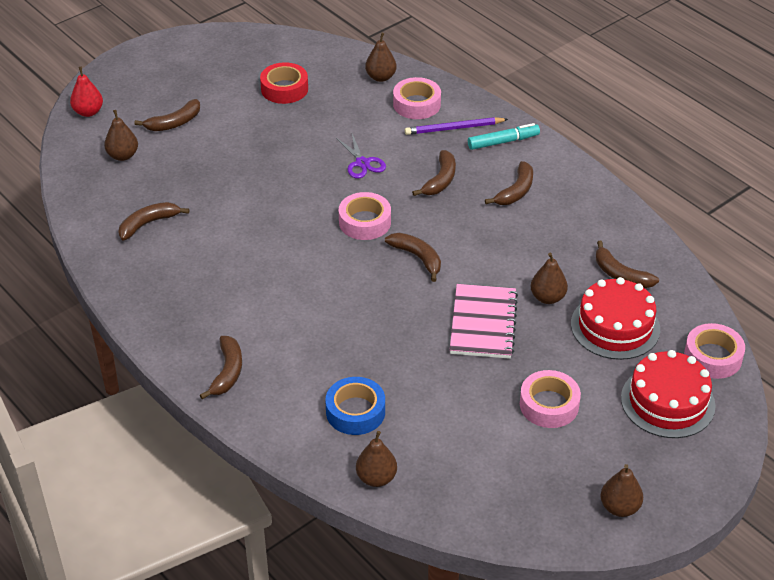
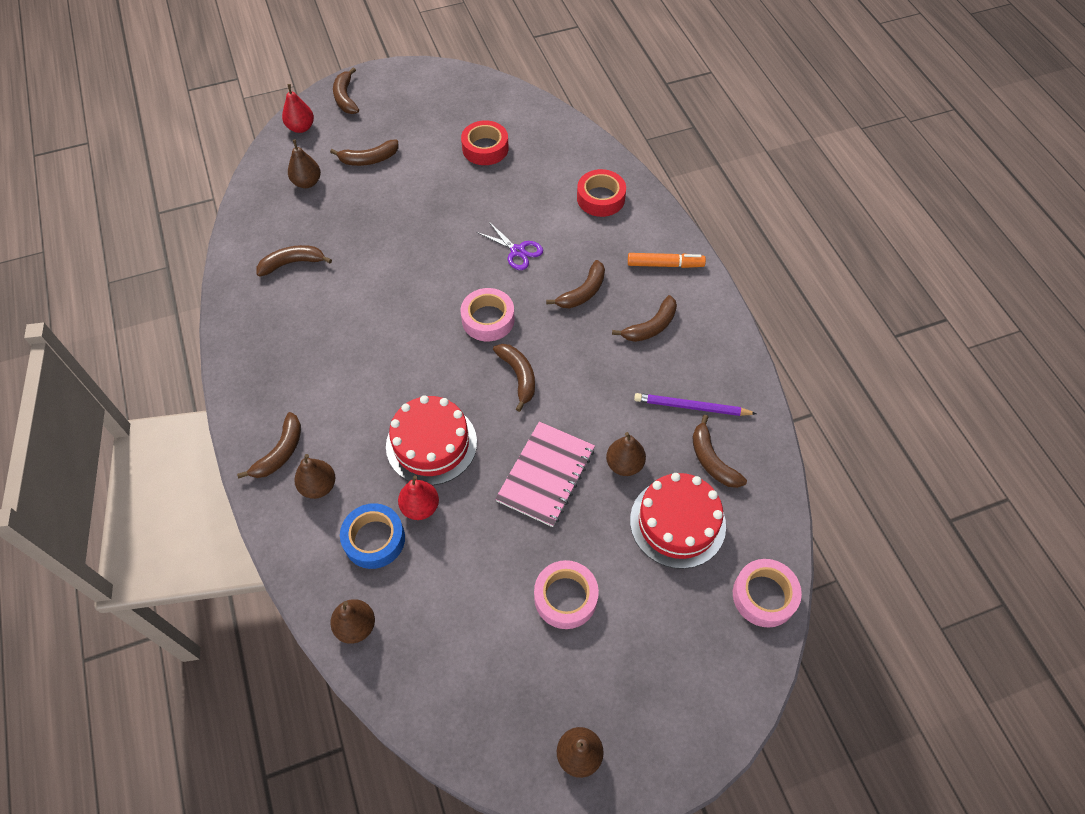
camera: 20 degrees right, 15 degrees up
purple scissors [336,134,386,179] -> purple scissors turned 45 degrees counterclockwise [477,222,543,270]
brown pear [365,33,397,82] -> brown pear moved to [294,454,336,499]
pink tape [393,77,441,119] -> red tape [577,169,626,217]
purple pencil [405,117,508,135] -> purple pencil moved to [634,393,757,416]
turquoise marker [468,123,540,150] -> orange marker [628,253,706,268]
red cake [621,350,716,438] -> red cake moved to [386,395,477,485]
none -> brown banana [333,67,359,114]
none -> red pear [398,475,439,520]

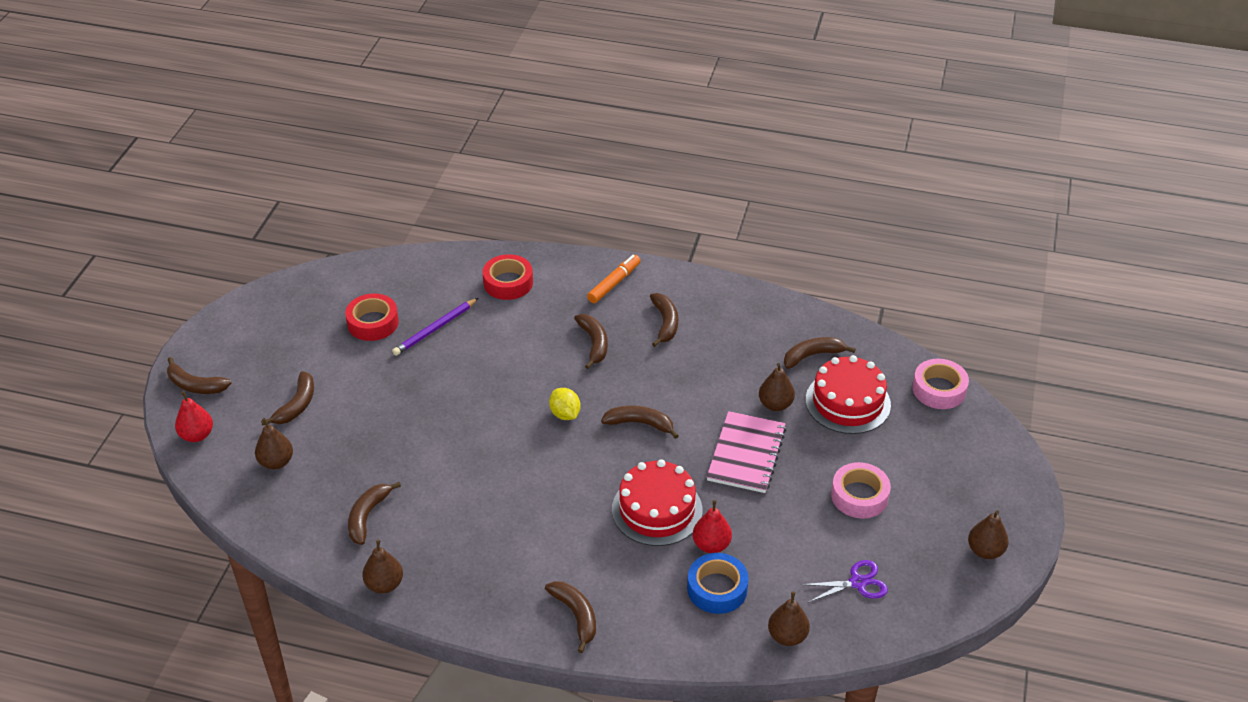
camera: 55 degrees left, 15 degrees down
brown pear [294,454,336,499] -> brown pear moved to [362,540,403,594]
pink tape [461,288,515,342] -> yellow lemon [549,388,581,420]
purple scissors [477,222,543,270] -> purple scissors moved to [801,560,888,603]
pink notebook [495,421,595,527] -> pink notebook turned 45 degrees clockwise [707,411,786,493]
purple pencil [634,393,757,416] -> purple pencil moved to [392,298,478,356]
brown banana [693,415,747,488] -> brown banana turned 150 degrees clockwise [784,337,856,369]

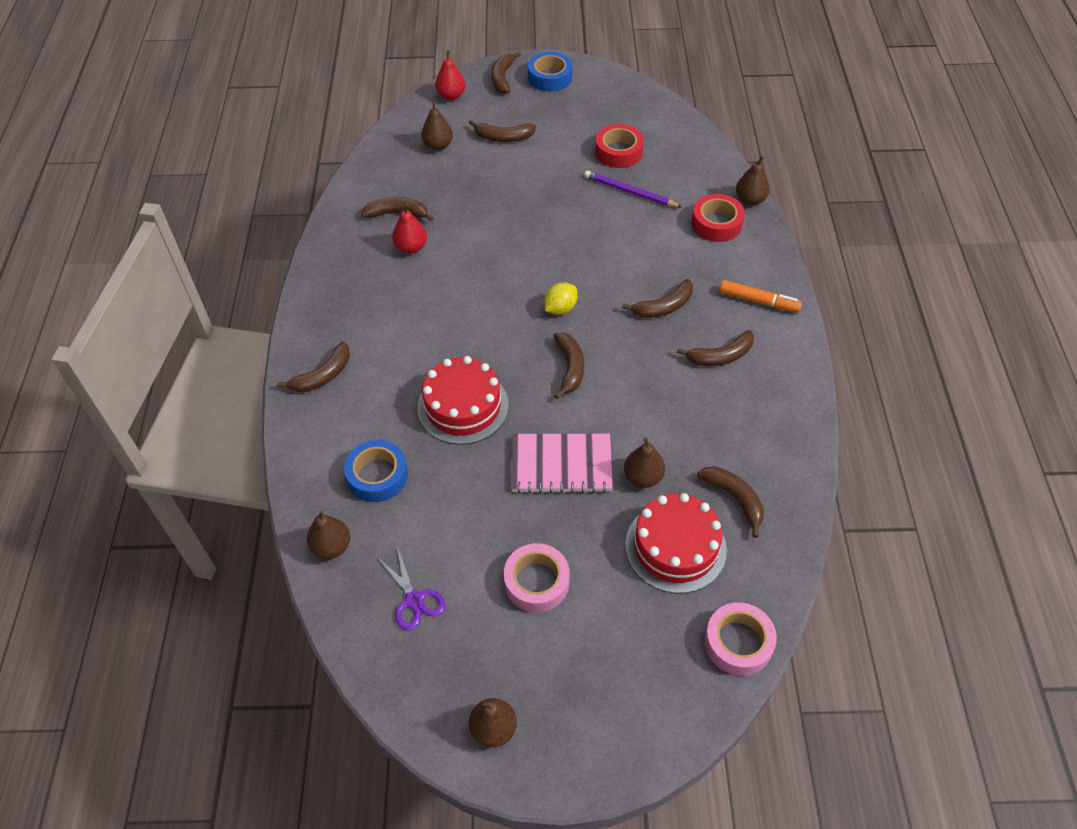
camera: 75 degrees right, 10 degrees up
brown pear [362,540,403,594] -> brown pear moved to [736,156,770,206]
red pear [693,500,732,553] -> red pear moved to [392,204,427,254]
none -> blue tape [528,52,573,92]

